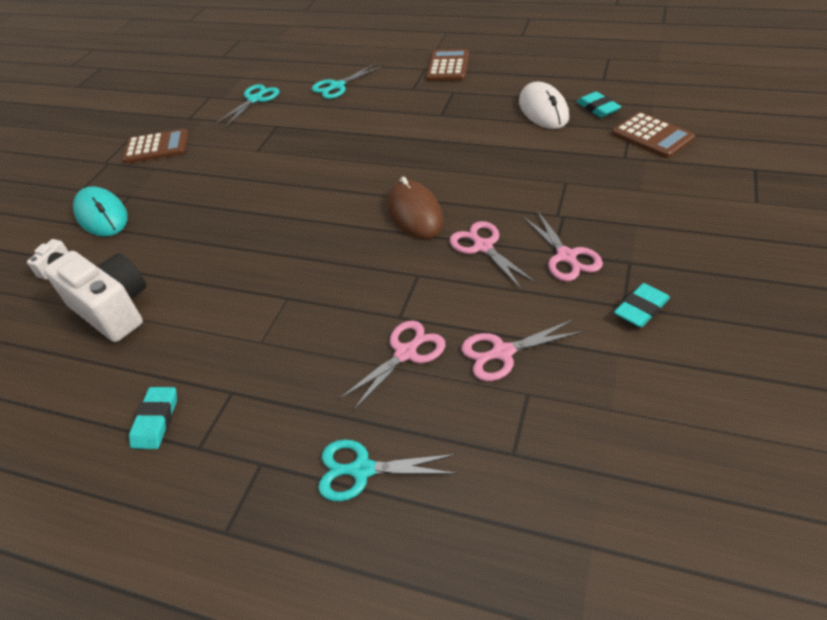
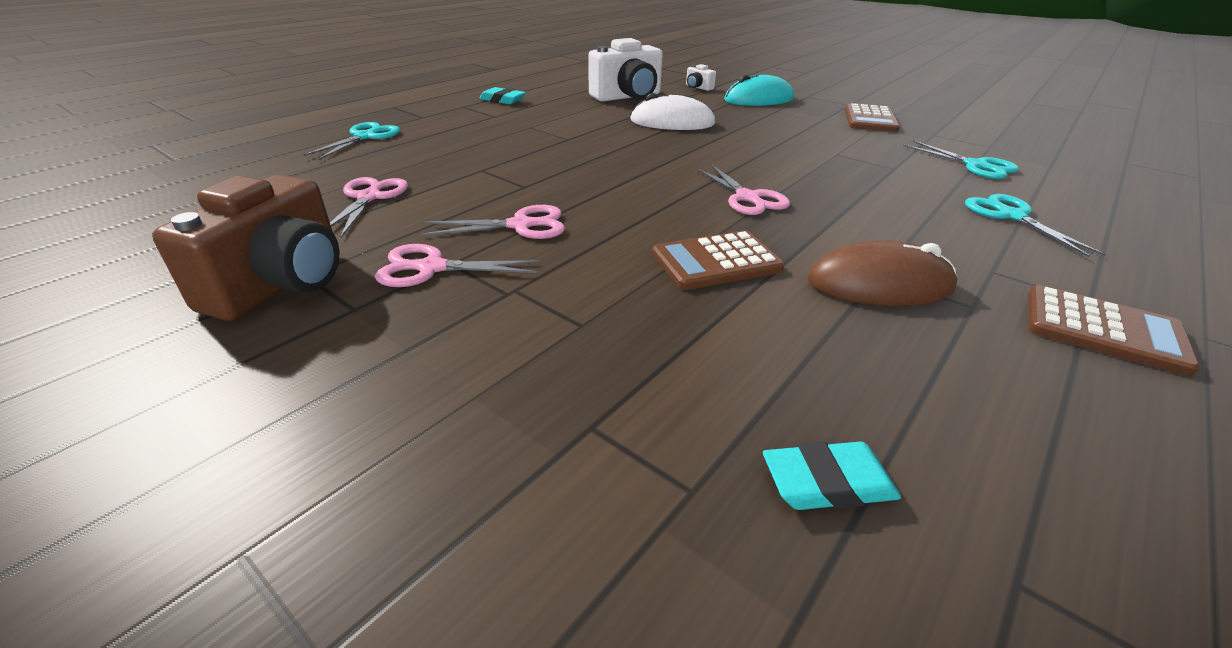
camera: 105 degrees right, 10 degrees down
pink scissors [339,320,445,411] -> pink scissors moved to [695,163,790,215]
brown mouse [387,177,443,239] -> brown mouse moved to [808,240,957,306]
white mouse [519,82,569,129] -> white mouse moved to [630,93,716,130]
brown calculator [612,112,695,158] -> brown calculator moved to [652,230,785,290]
turquoise eraser [614,283,670,327] -> brown camera [152,175,339,321]

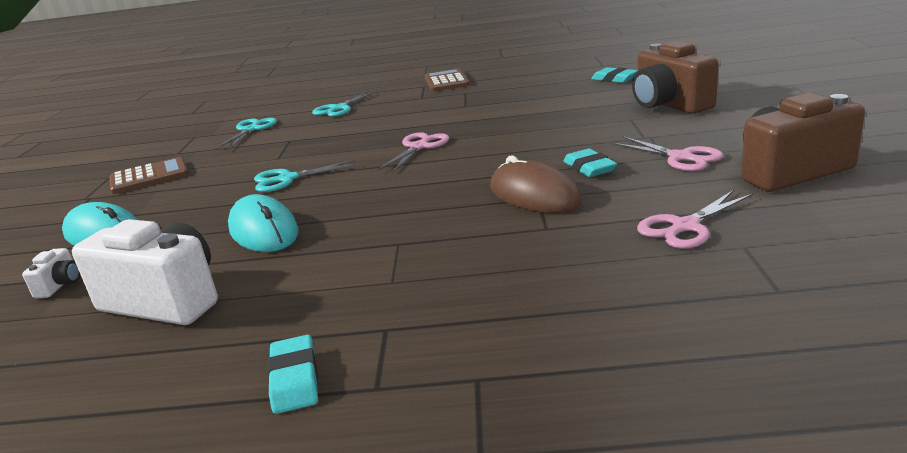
camera: 125 degrees left, 10 degrees down
turquoise scissors [304,122,400,160] -> turquoise scissors moved to [254,159,358,192]
pink scissors [422,205,565,239] -> turquoise eraser [563,148,617,177]
white mouse [630,93,716,130] -> turquoise mouse [228,194,298,252]
brown calculator [652,230,785,290] -> none
brown mouse [808,240,957,306] -> brown mouse moved to [490,156,582,213]
none -> brown camera [632,41,719,114]

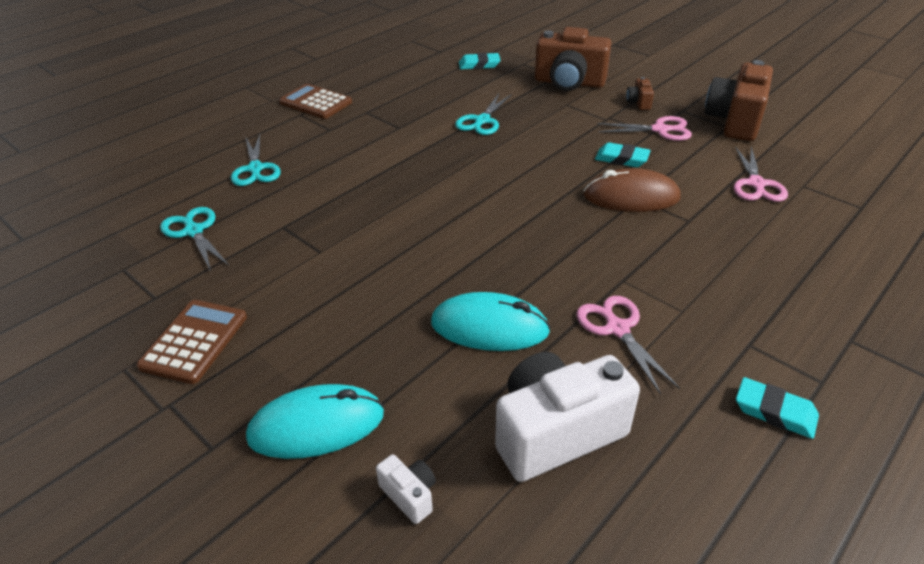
camera: 50 degrees left, 15 degrees up
turquoise scissors [254,159,358,192] -> turquoise scissors moved to [455,94,512,135]
pink scissors [377,132,449,173] -> pink scissors moved to [576,296,680,395]
none -> brown camera [626,77,654,110]

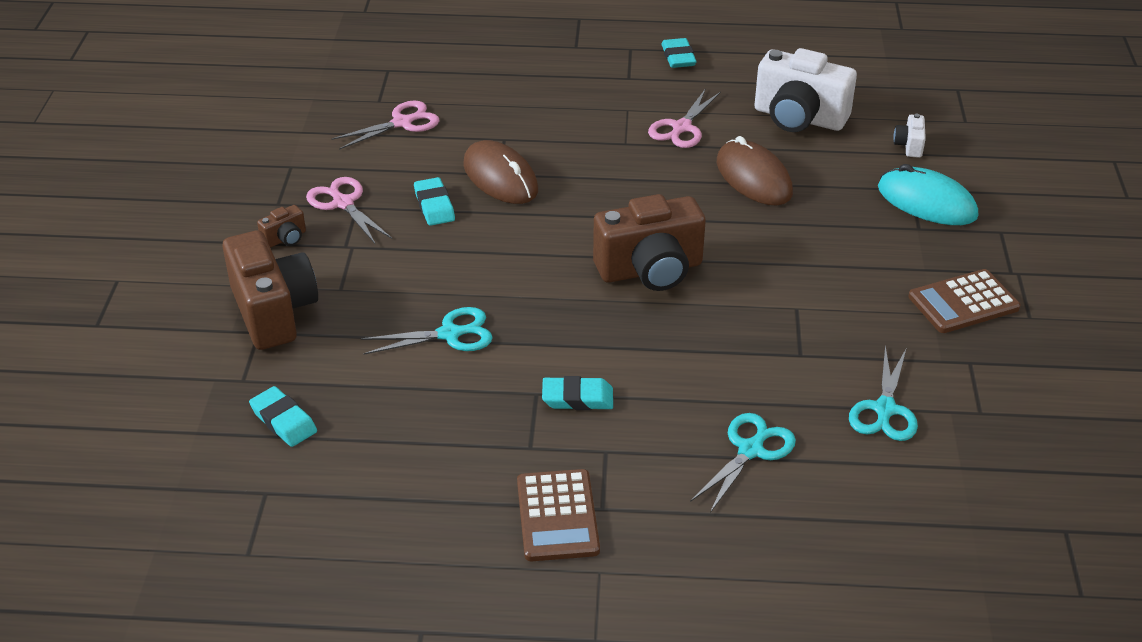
camera: 130 degrees left, 0 degrees up
turquoise mouse [431,292,551,351] -> brown mouse [717,136,793,206]
brown camera [705,60,773,141] -> brown camera moved to [593,194,706,291]
none -> turquoise eraser [542,376,613,410]

